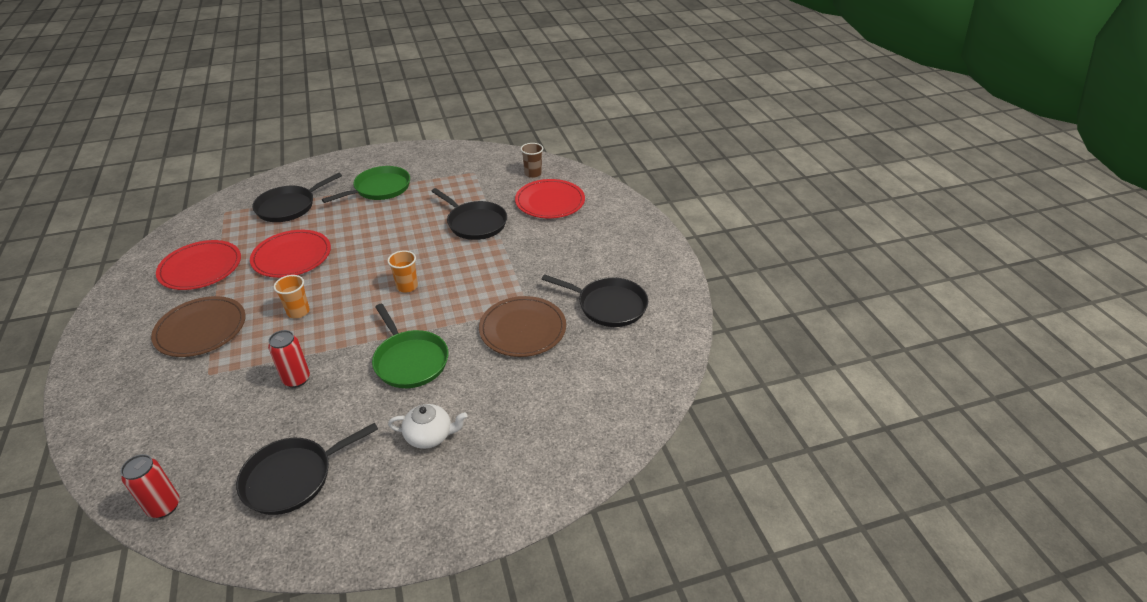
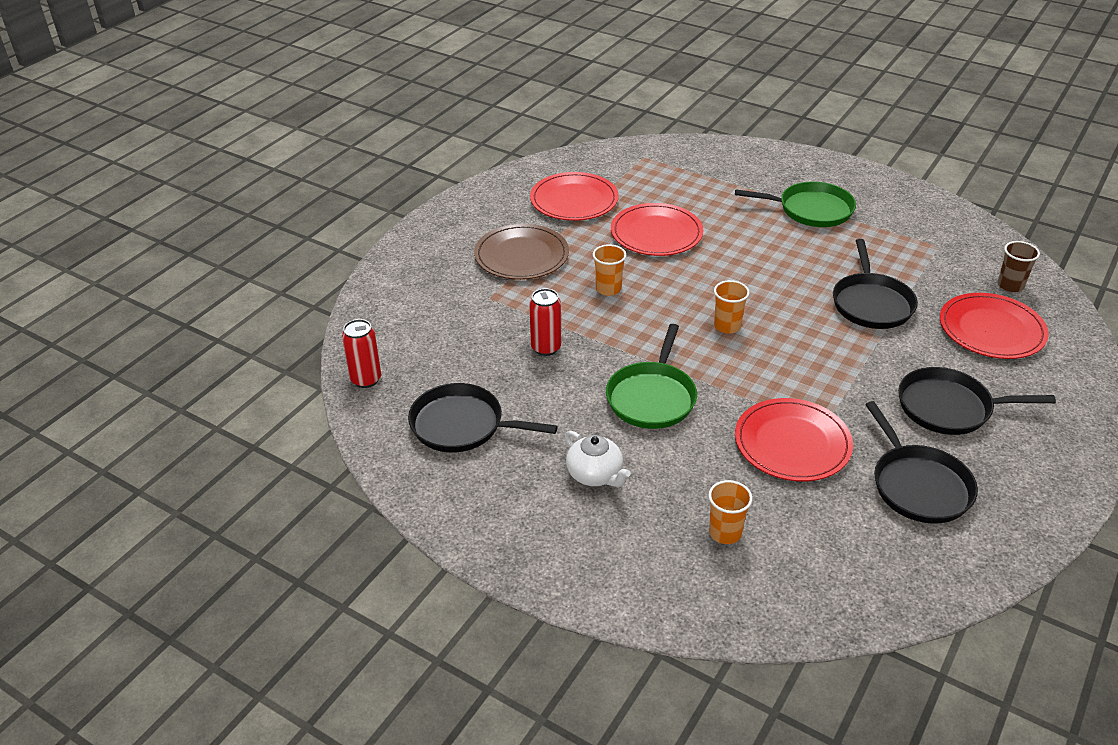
camera: 50 degrees right, 0 degrees up
black pan [252,173,342,222] -> black pan moved to [898,367,1056,435]
brown plate [479,296,566,357] -> red plate [735,398,853,481]
none -> orange cup [708,480,753,544]

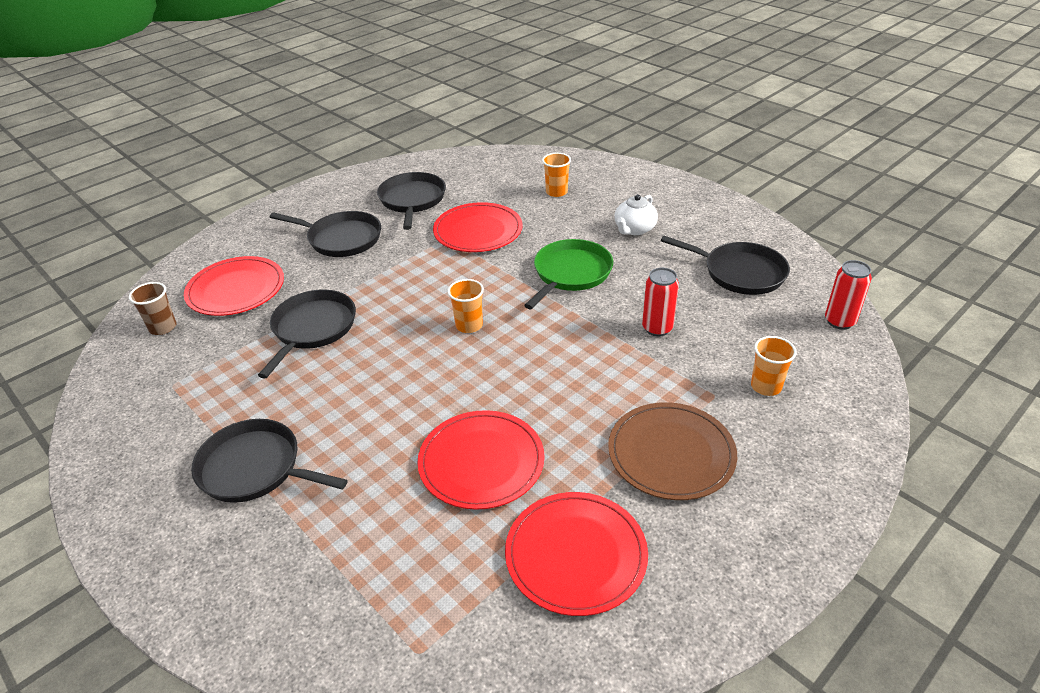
camera: 165 degrees left, 0 degrees up
white teapot [565,431,631,487] -> white teapot turned 120 degrees counterclockwise [614,194,658,235]
orange cup [593,244,626,296] -> orange cup moved to [751,336,797,396]
green pan [735,182,856,227] -> black pan [191,419,348,503]

